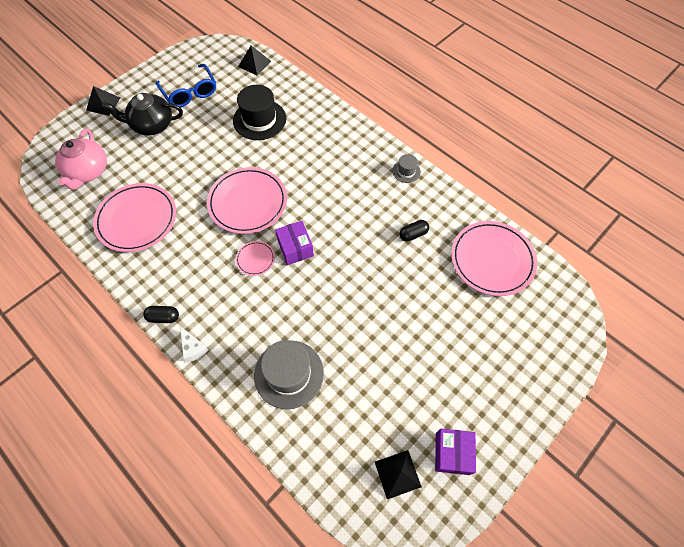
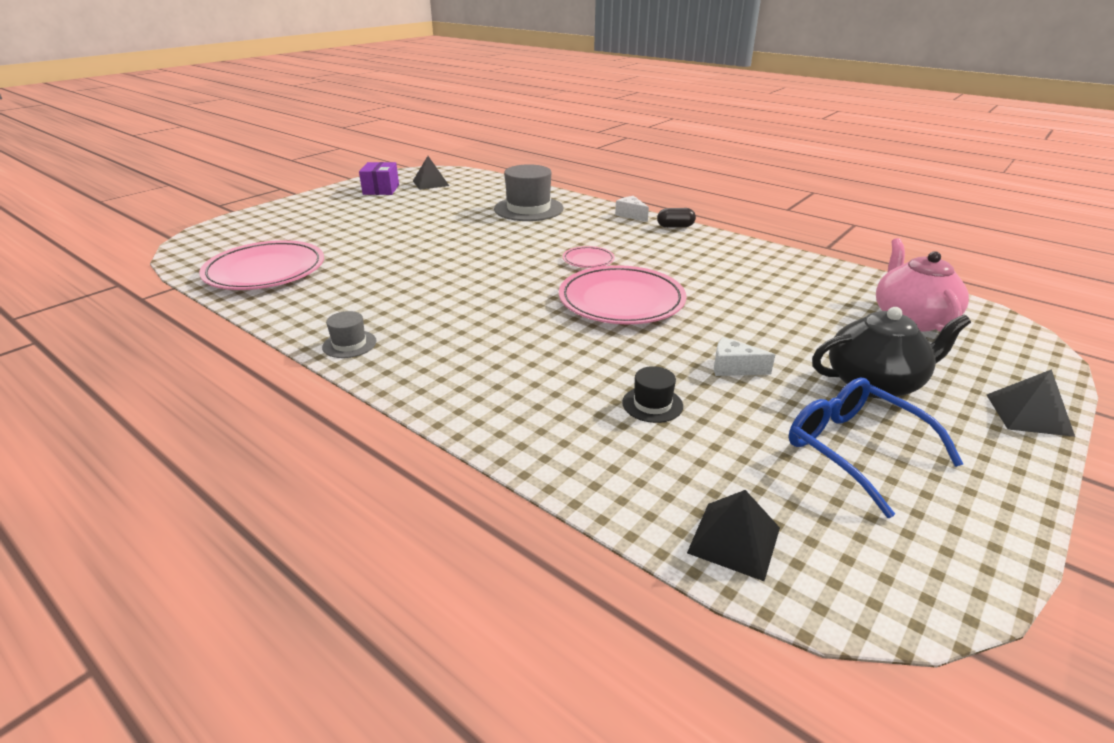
camera: 175 degrees right, 30 degrees down
pink plate [93,183,176,252] -> none
black hat [233,85,286,140] -> black hat [622,366,683,423], size x0.50
purple box [275,221,314,265] -> none
black capsule [400,220,429,242] -> none
none -> white cheese [714,337,775,376]

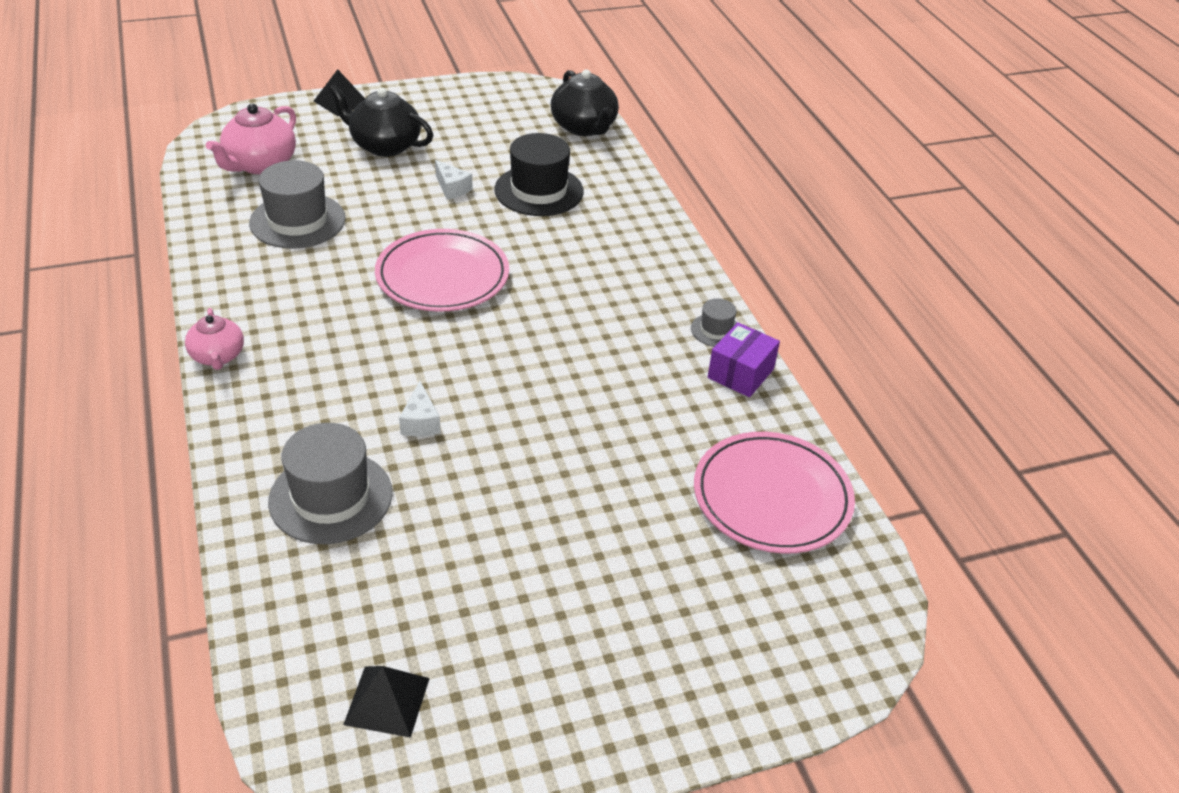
camera: 150 degrees left, 10 degrees up
purple box [359,162,399,195] -> purple box moved to [708,322,780,397]
pink plate [563,246,615,268] -> none
white cheese [615,196,649,222] -> white cheese moved to [399,381,441,436]
black hat [622,366,683,423] -> black hat [494,133,584,216], size x2.00
black capsule [657,208,696,228] -> pink teapot [185,308,244,370]
black pyramid [687,490,780,581] -> black teapot [551,69,619,136]
blue glasses [789,378,963,518] -> none
none -> grey hat [249,160,345,249]

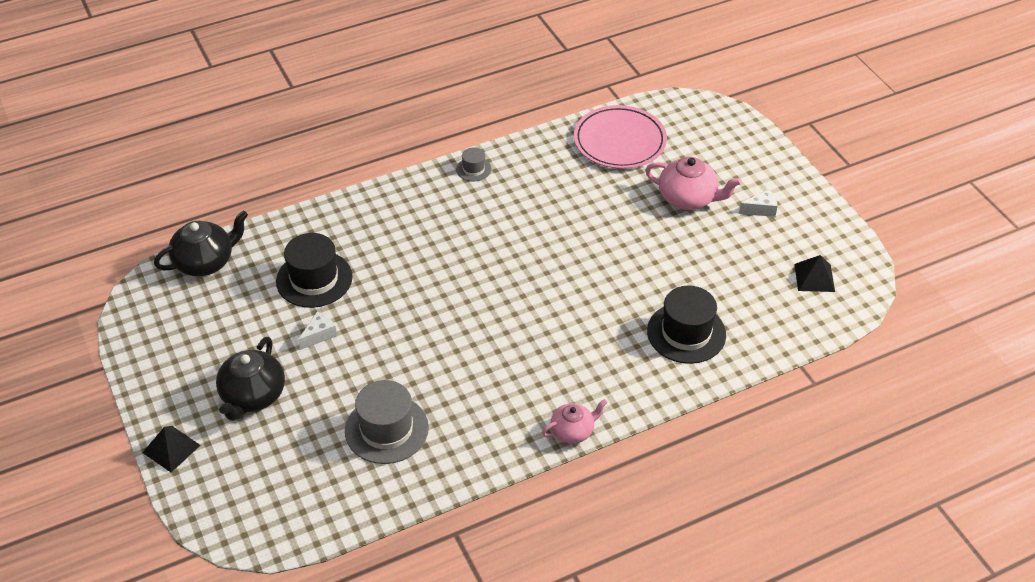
camera: 95 degrees left, 5 degrees up
pink teapot [206,104,296,174] -> pink teapot moved to [645,157,742,210]
grey hat [268,423,393,544] -> black hat [647,286,726,364]
pink plate [375,229,509,312] -> none
white cheese [399,381,441,436] -> white cheese moved to [739,189,778,217]
purple box [708,322,780,397] -> none

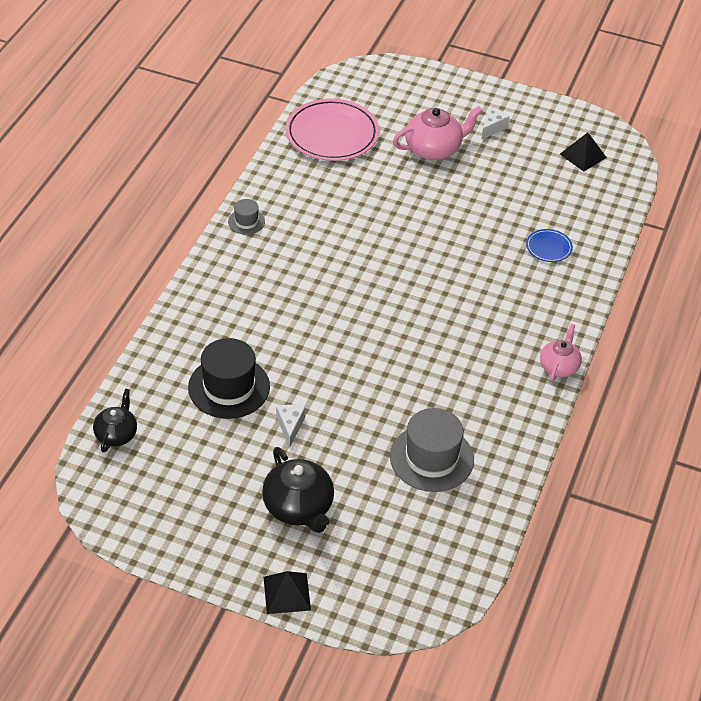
camera: 45 degrees left, 0 degrees up
black teapot [154,211,248,276] -> black teapot [93,389,137,452], size x0.63
black hat [647,286,726,364] -> blue plate [526,229,573,262]

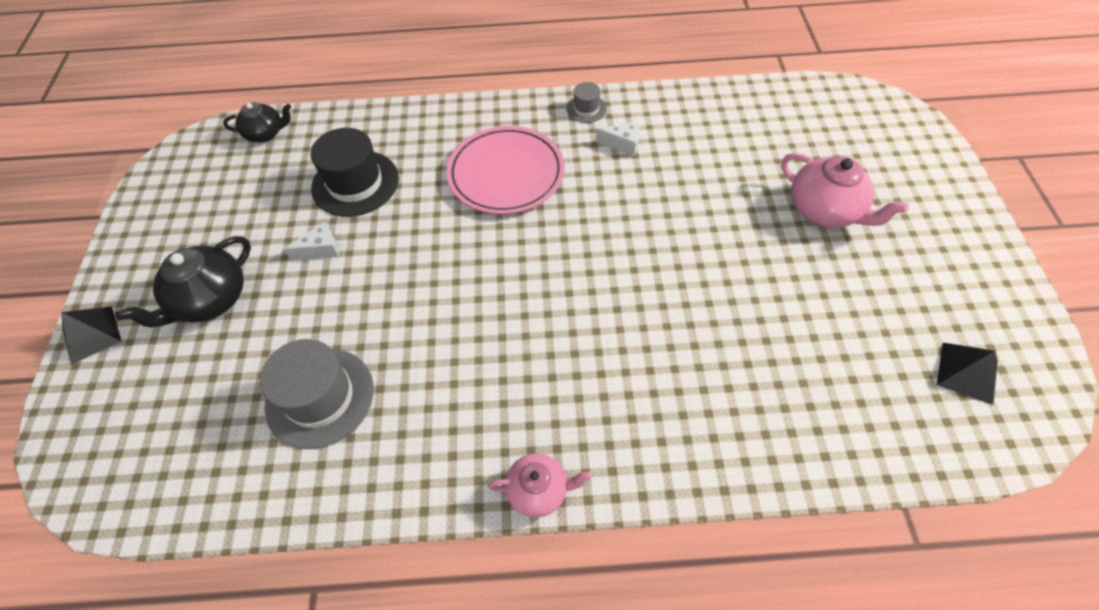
camera: 70 degrees right, 10 degrees up
pink plate [285,99,379,161] -> pink plate moved to [446,126,565,214]
white cheese [481,107,510,140] -> white cheese moved to [596,122,640,156]
blue plate [526,229,573,262] -> none

